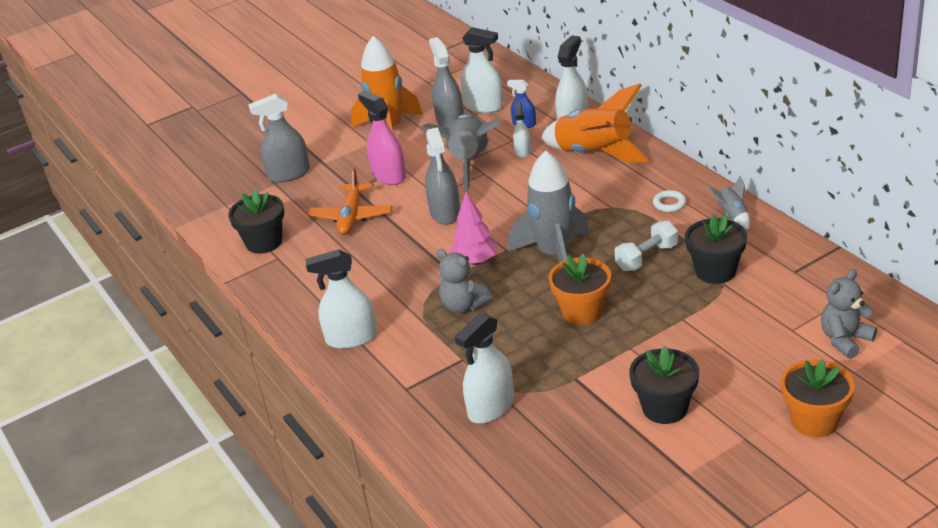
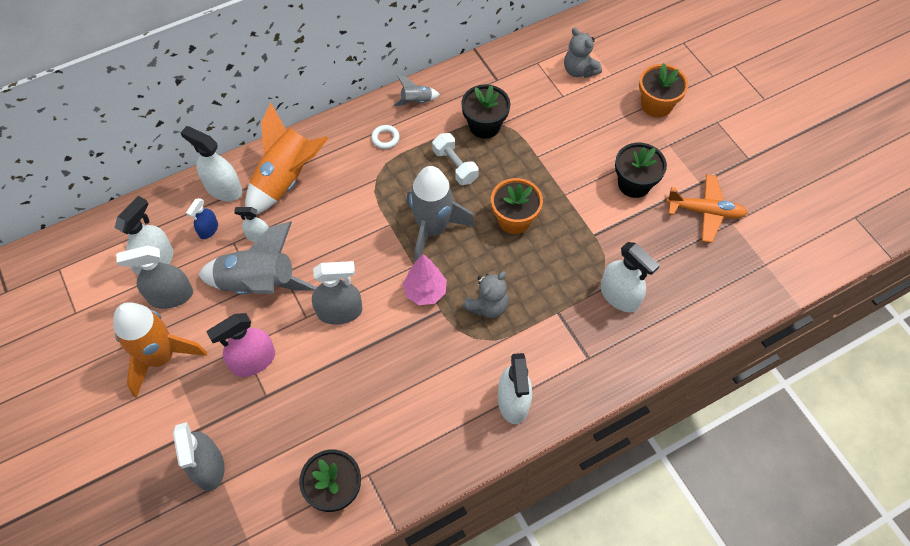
camera: 90 degrees left, 25 degrees up
orange plane [307,168,393,235] -> orange plane moved to [666,174,748,243]

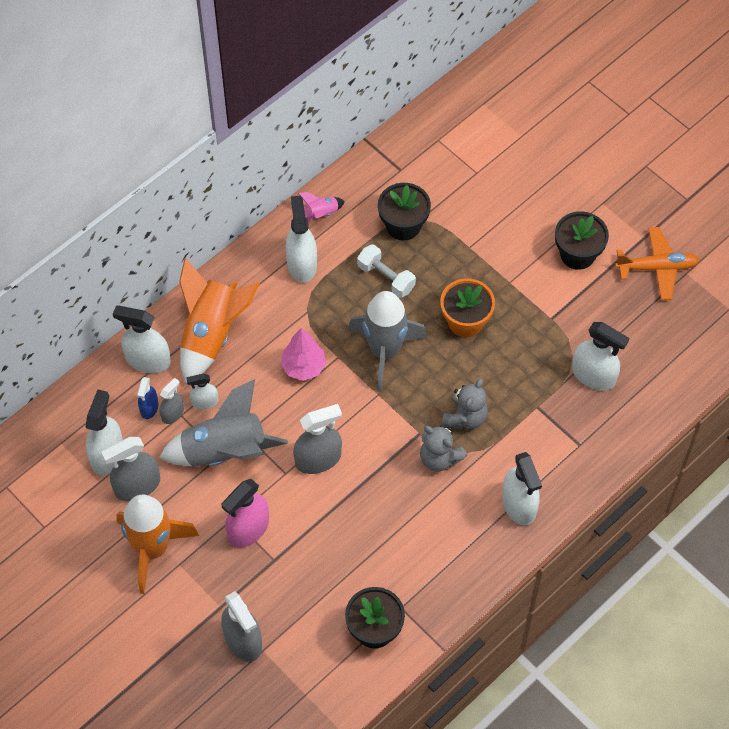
camera: 15 degrees left, 0 degrees up
white ring [371,125,400,149] -> white spray bottle [286,195,317,283]
grey rocket [393,76,440,106] -> pink rocket [298,192,345,222]
pink tree [403,254,447,305] -> pink tree moved to [281,328,326,381]
grey teddy bear [564,28,602,78] -> grey teddy bear moved to [420,425,467,472]
orange flower pot [639,63,688,117] -> none
none -> grey spray bottle [160,378,184,424]

